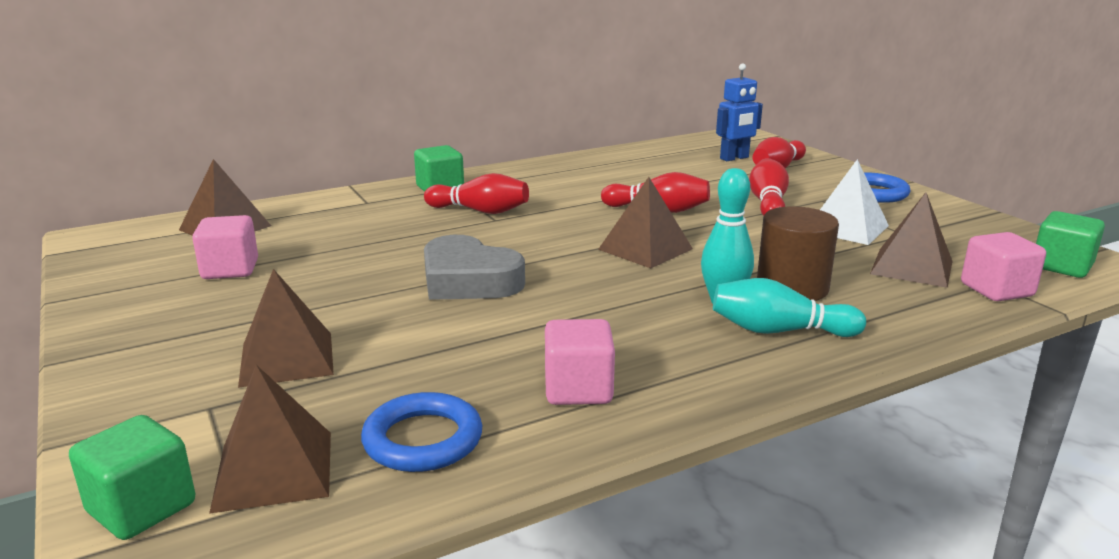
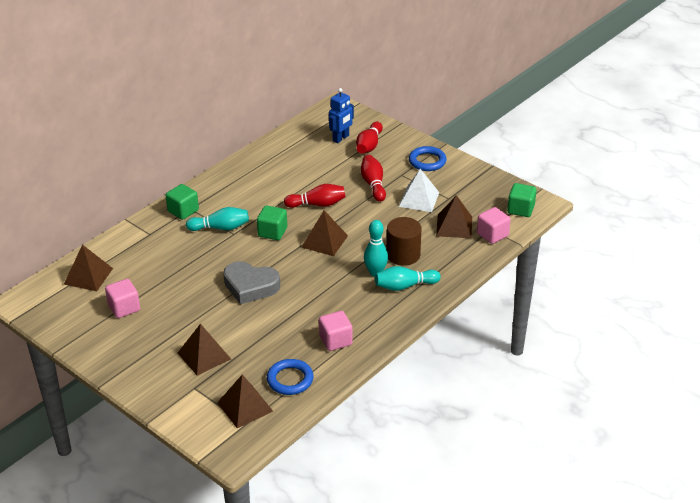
camera: 20 degrees left, 15 degrees up
green cube [69,415,195,540] -> green cube moved to [257,205,287,240]
red bowling pin [424,173,529,214] -> turquoise bowling pin [186,207,249,231]

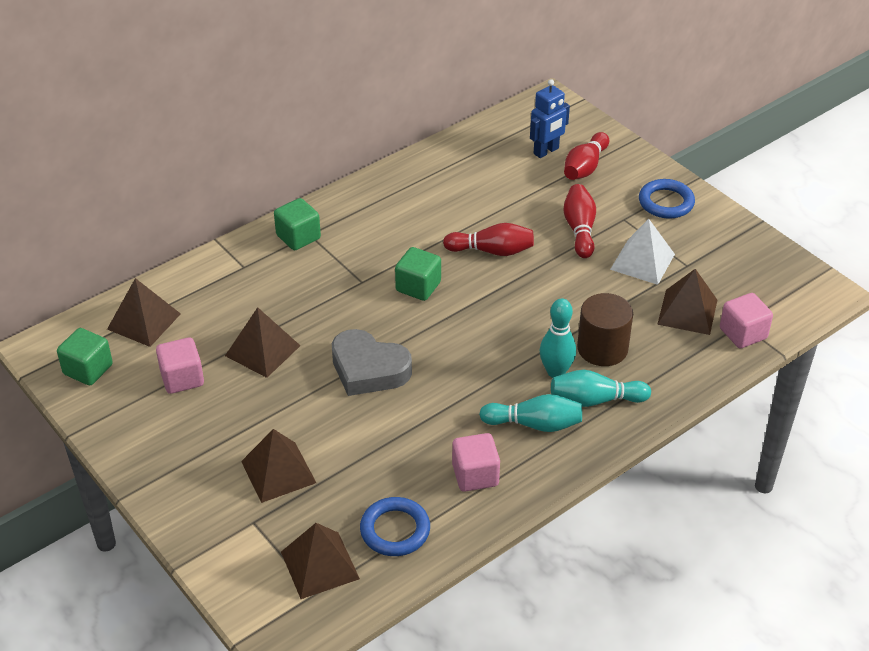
camera: 10 degrees right, 5 degrees up
turquoise bowling pin [186,207,249,231] -> turquoise bowling pin moved to [479,394,582,432]
brown pyramid [302,210,348,256] -> brown pyramid moved to [225,307,301,378]
green cube [507,183,537,217] -> green cube moved to [57,328,113,385]

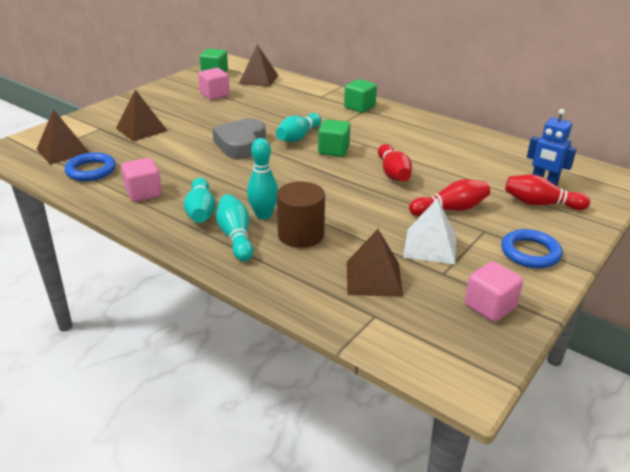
camera: 75 degrees right, 10 degrees down
brown pyramid [225,307,301,378] -> none
pink cube [720,293,773,348] -> pink cube moved to [465,261,523,322]
none -> turquoise bowling pin [276,113,321,142]

